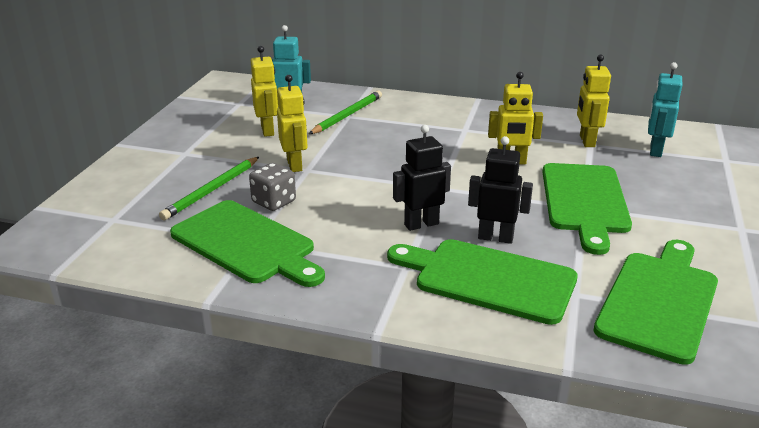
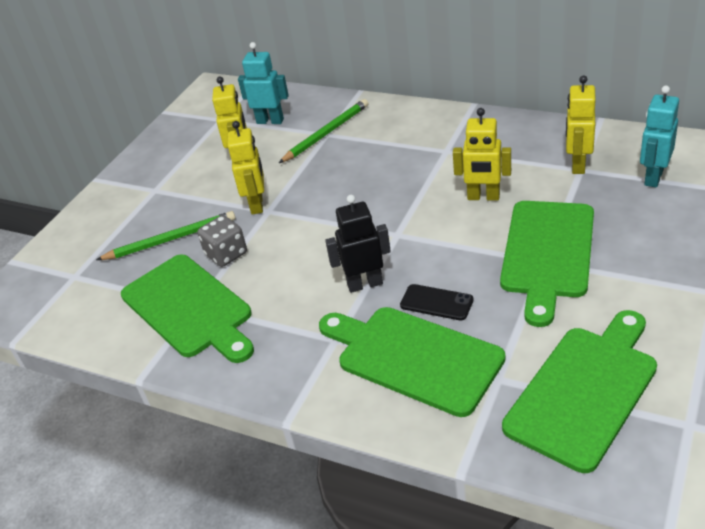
camera: 15 degrees right, 10 degrees up
green pencil [159,157,259,220] -> green pencil turned 150 degrees counterclockwise [96,211,236,260]
black robot [468,136,533,244] -> black phone [400,284,474,321]

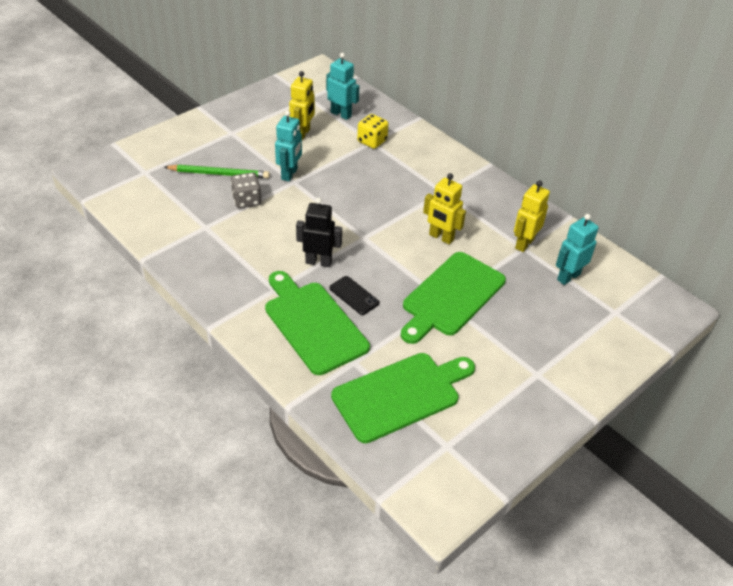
camera: 15 degrees right, 5 degrees up
green cutting board [121,254,254,363] -> none
yellow robot [228,121,264,215] -> turquoise robot [275,111,302,181]
green pencil [279,99,368,163] -> yellow dice [357,114,388,149]

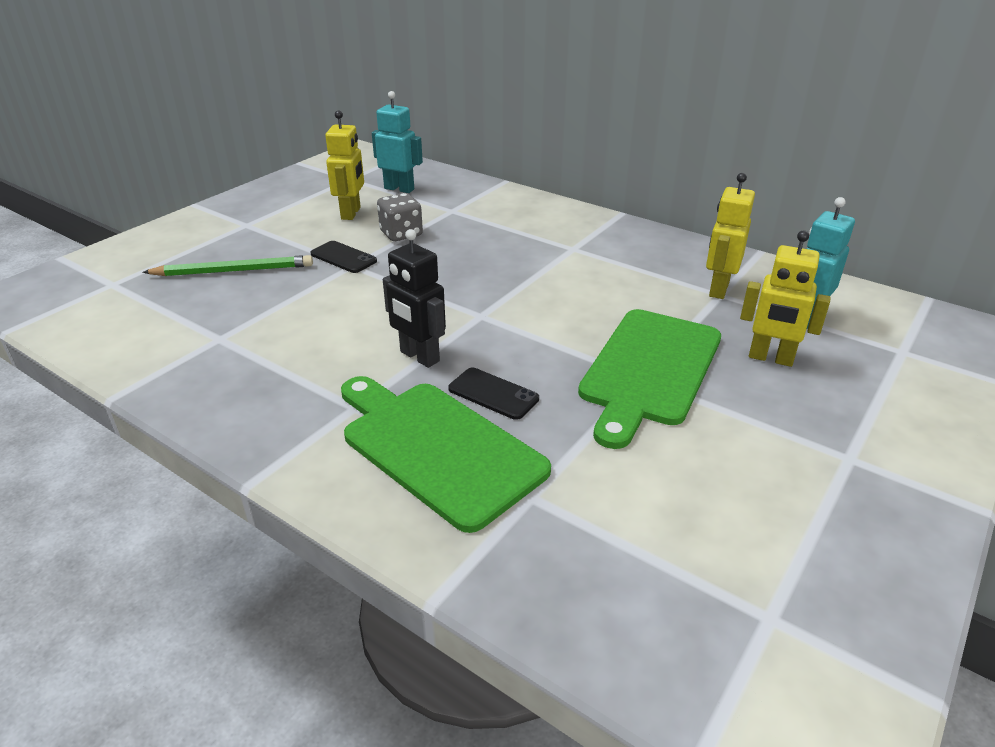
camera: 10 degrees left, 10 degrees down
grey dice [231,172,262,208] -> grey dice moved to [377,193,423,241]
turquoise robot [275,111,302,181] -> black phone [311,241,377,273]
black robot [296,198,342,267] -> black robot turned 135 degrees counterclockwise [383,229,446,368]
green cutting board [331,353,475,443] -> none
yellow dice [357,114,388,149] -> none
yellow robot [423,173,466,244] -> yellow robot moved to [740,231,831,367]

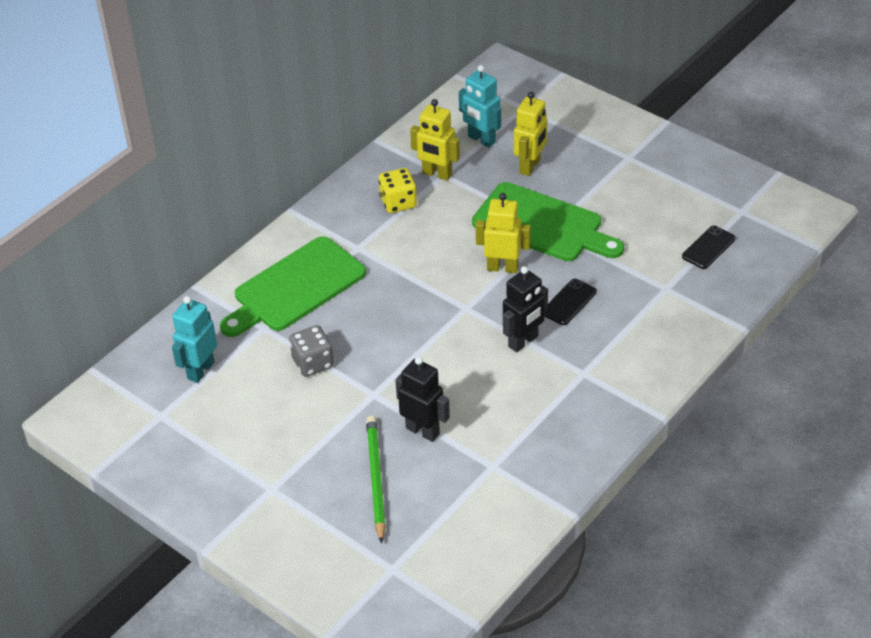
camera: 85 degrees left, 10 degrees up
black phone [311,241,377,273] -> black phone moved to [682,225,736,269]
yellow robot [325,110,364,220] -> yellow robot moved to [476,193,531,273]
green cutting board [341,376,551,533] -> green cutting board moved to [220,236,366,337]
none -> yellow dice [379,168,417,213]
none -> black robot [396,357,450,442]

